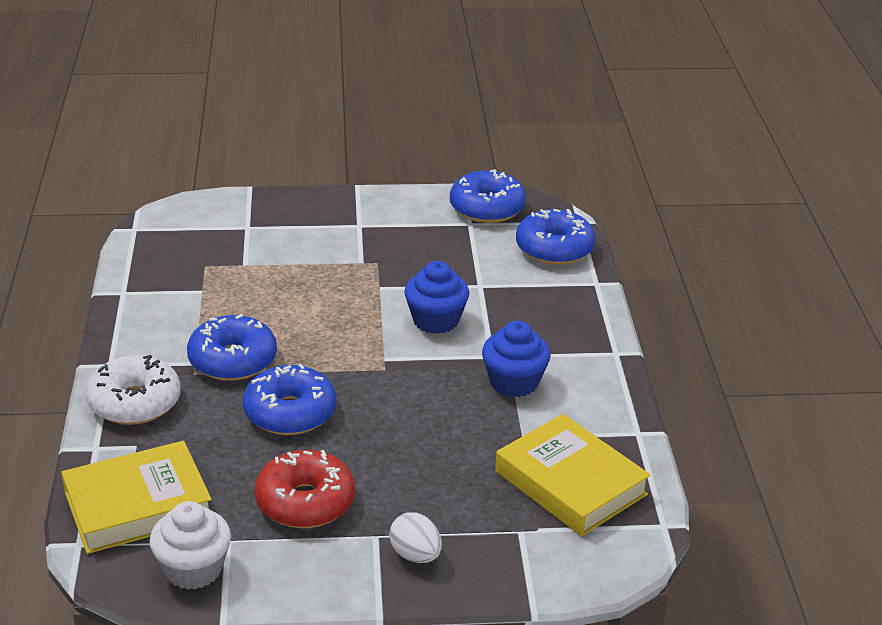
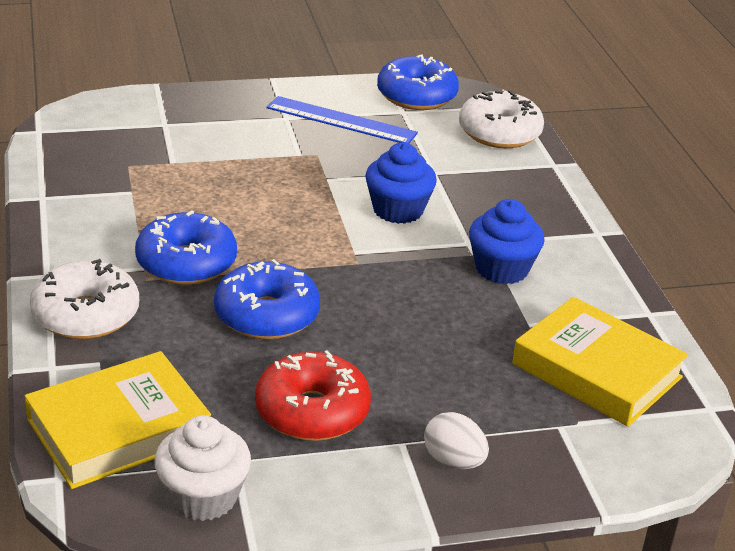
camera: 10 degrees left, 0 degrees up
blue donut [516,209,596,265] -> white donut [459,90,544,148]
none -> blue ruler [266,96,418,144]

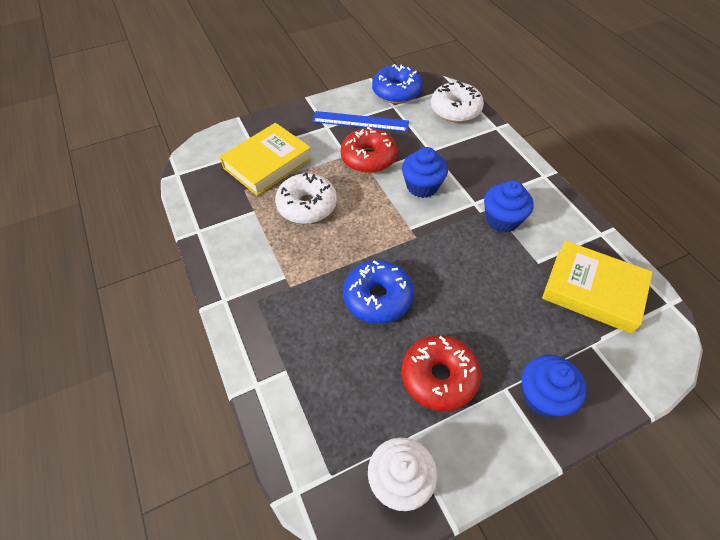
camera: 10 degrees left, 20 degrees up
yellow book [25,351,211,489] -> yellow book moved to [220,123,312,196]
white donut [30,259,139,339] -> white donut moved to [275,172,337,224]
blue donut [135,210,237,285] -> none
white egg [424,412,489,469] -> blue cupcake [522,355,587,417]
none -> red donut [340,127,397,173]

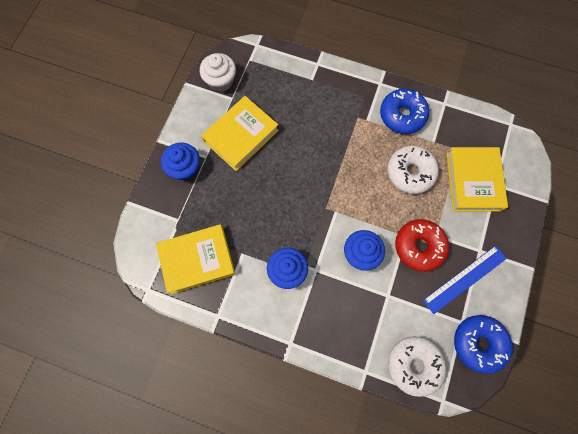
camera: 135 degrees right, 20 degrees up
blue donut [343,260,414,324] -> blue donut moved to [380,88,429,134]
red donut [402,335,481,411] -> yellow book [201,96,279,171]

